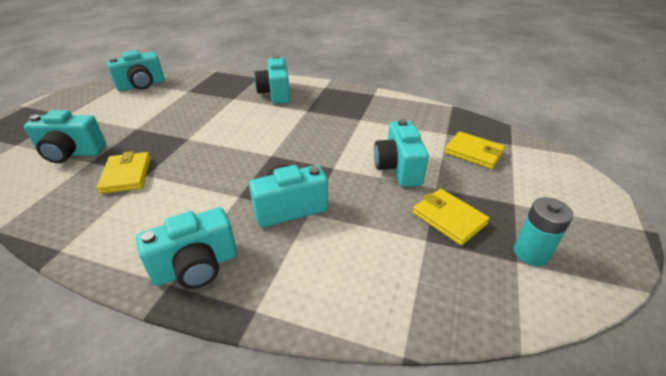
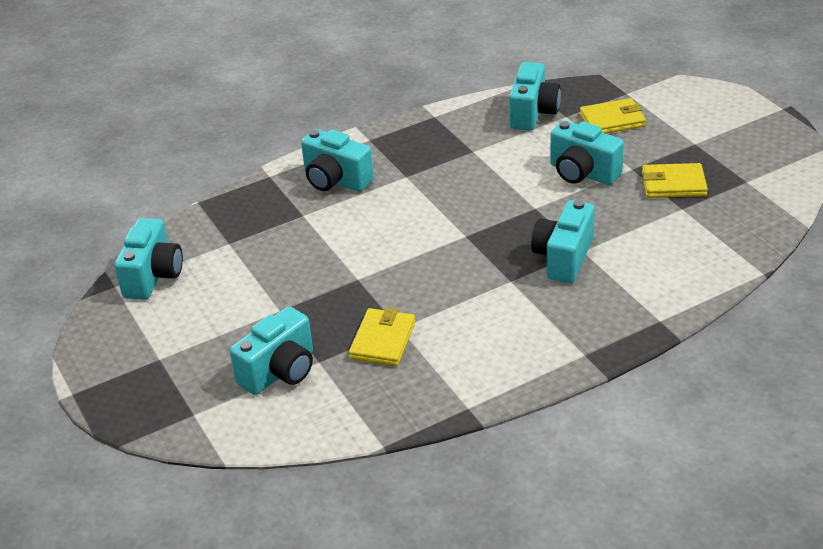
camera: 45 degrees left, 0 degrees up
yellow wallet [97,151,151,194] -> yellow wallet turned 75 degrees clockwise [349,307,415,366]
turquoise camera [136,207,237,289] -> turquoise camera moved to [509,62,561,130]
turquoise battery [514,197,573,266] -> none

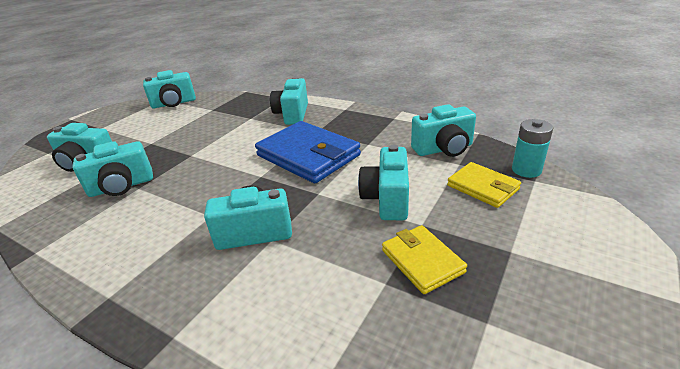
camera: 60 degrees right, 5 degrees down
yellow wallet [349,307,415,366] -> turquoise camera [72,141,153,197]
none -> blue wallet [255,121,361,183]
none -> turquoise battery [512,119,553,178]

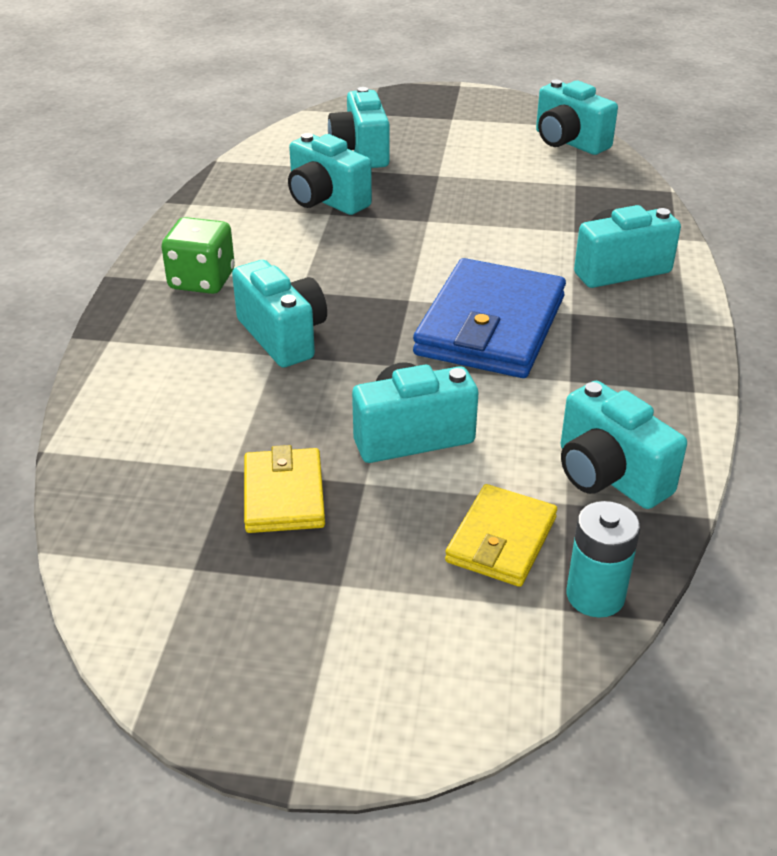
camera: 65 degrees right, 5 degrees up
yellow wallet [382,225,467,294] -> yellow wallet turned 45 degrees counterclockwise [244,445,325,533]
none -> green dice [162,217,235,294]

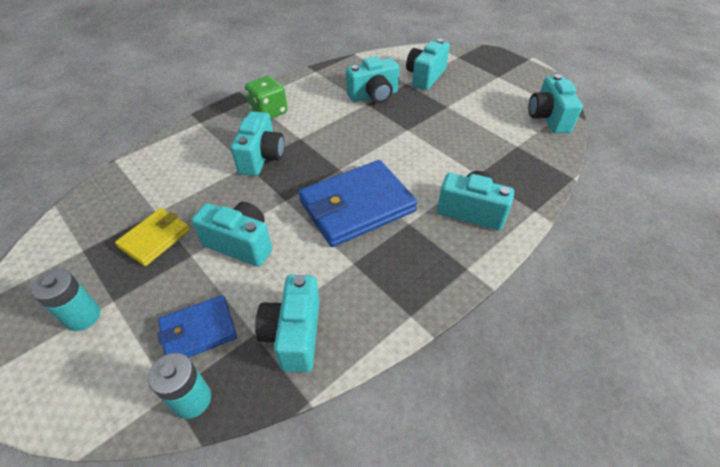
camera: 40 degrees right, 10 degrees up
turquoise camera [288,133,372,215] -> turquoise camera turned 105 degrees counterclockwise [346,56,399,103]
yellow wallet [445,484,557,587] -> blue wallet [158,295,237,358]
none -> turquoise battery [31,269,101,331]

